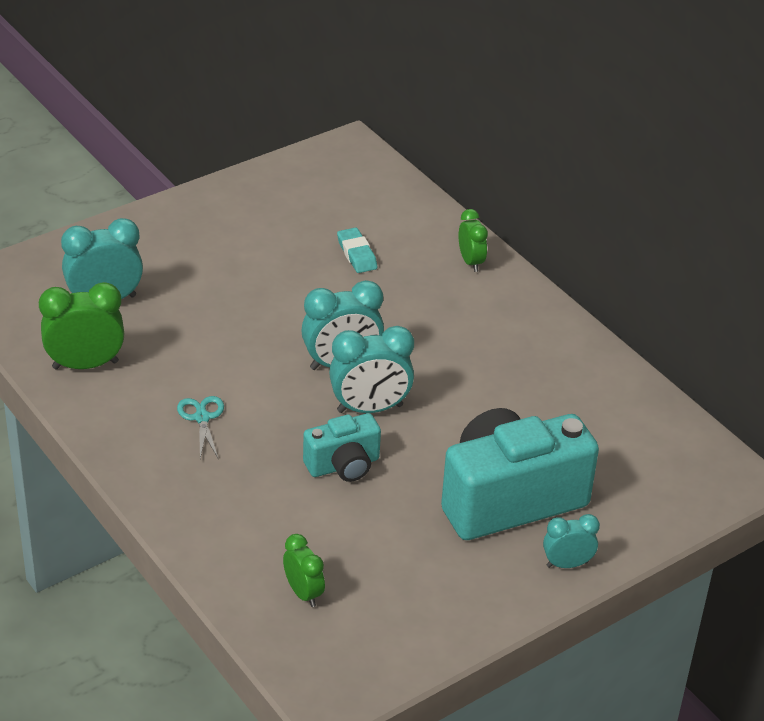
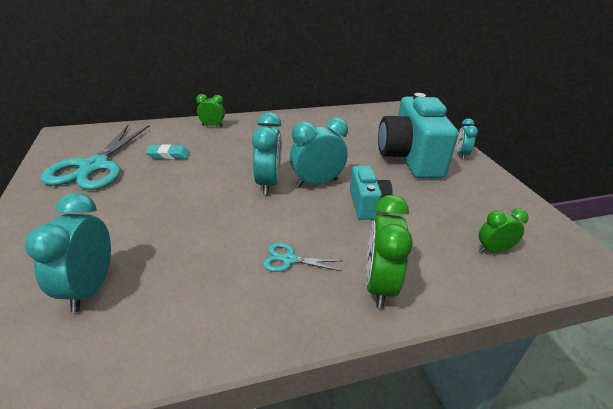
camera: 70 degrees left, 5 degrees down
green clock [39,282,124,369] -> green clock moved to [366,195,413,308]
turquoise clock [329,326,414,413] -> turquoise clock turned 120 degrees counterclockwise [290,118,348,187]
none -> turquoise scissors [41,125,149,190]

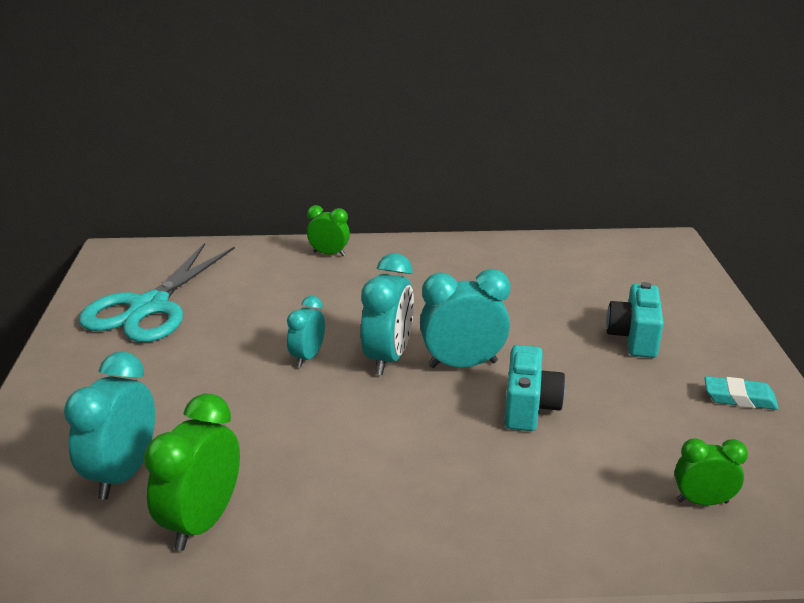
camera: 15 degrees right, 5 degrees down
turquoise eraser [146,144,190,159] -> turquoise eraser moved to [704,376,779,410]
turquoise scissors [263,243,343,272] -> none
green clock [366,195,413,308] -> green clock moved to [144,394,240,551]
turquoise camera [378,93,458,178] -> turquoise camera [606,282,664,358], size x0.52
turquoise clock [456,119,478,160] -> turquoise clock moved to [287,296,325,367]

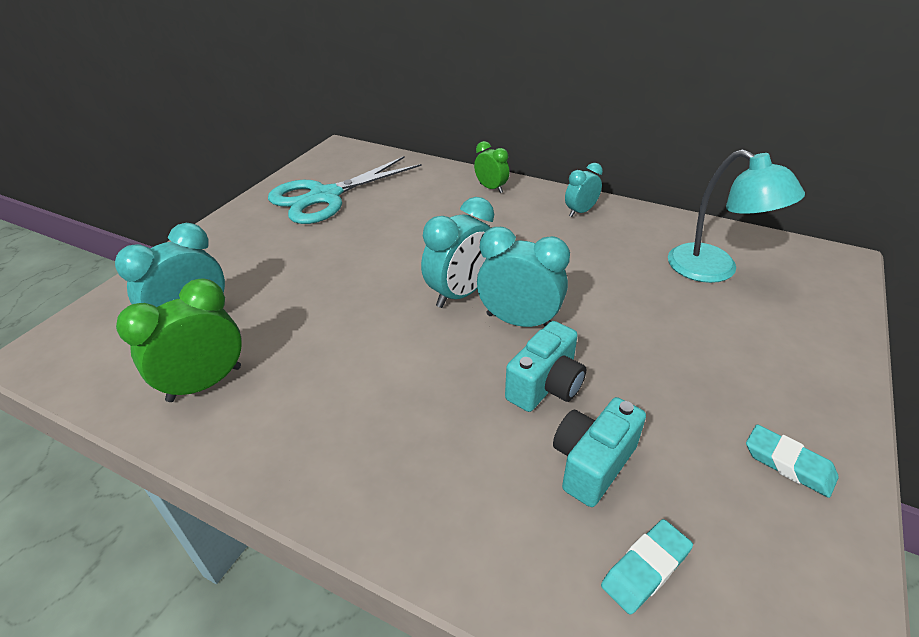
camera: 30 degrees right, 10 degrees up
turquoise clock [287,296,325,367] -> turquoise clock moved to [565,163,603,217]
turquoise camera [606,282,664,358] -> turquoise camera moved to [553,397,646,507]
green clock [675,438,748,506] -> turquoise eraser [601,519,693,615]
none -> turquoise lamp [668,150,805,283]

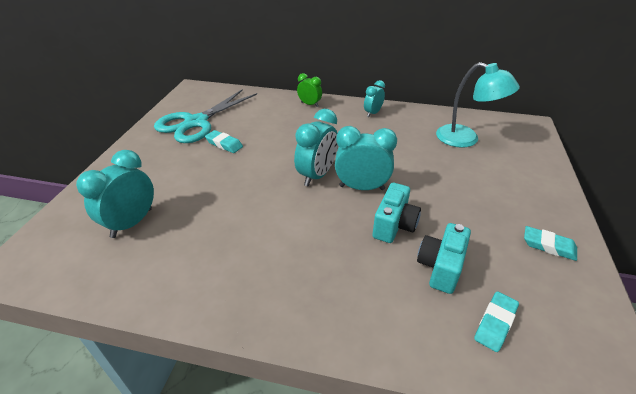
camera: 15 degrees left, 0 degrees up
green clock [116,278,242,402] -> none
none -> turquoise eraser [205,130,243,153]

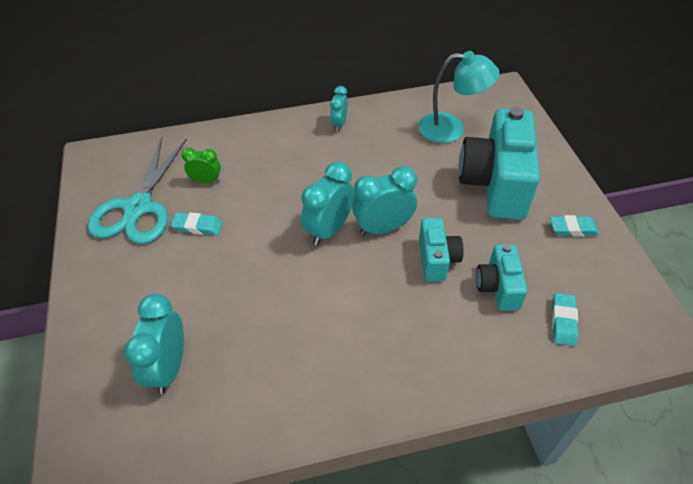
camera: 25 degrees left, 10 degrees up
turquoise clock [294,109,338,186] -> turquoise clock turned 150 degrees counterclockwise [301,161,354,245]
green clock [297,73,322,107] -> green clock moved to [182,148,221,183]
none -> turquoise camera [459,107,540,220]

